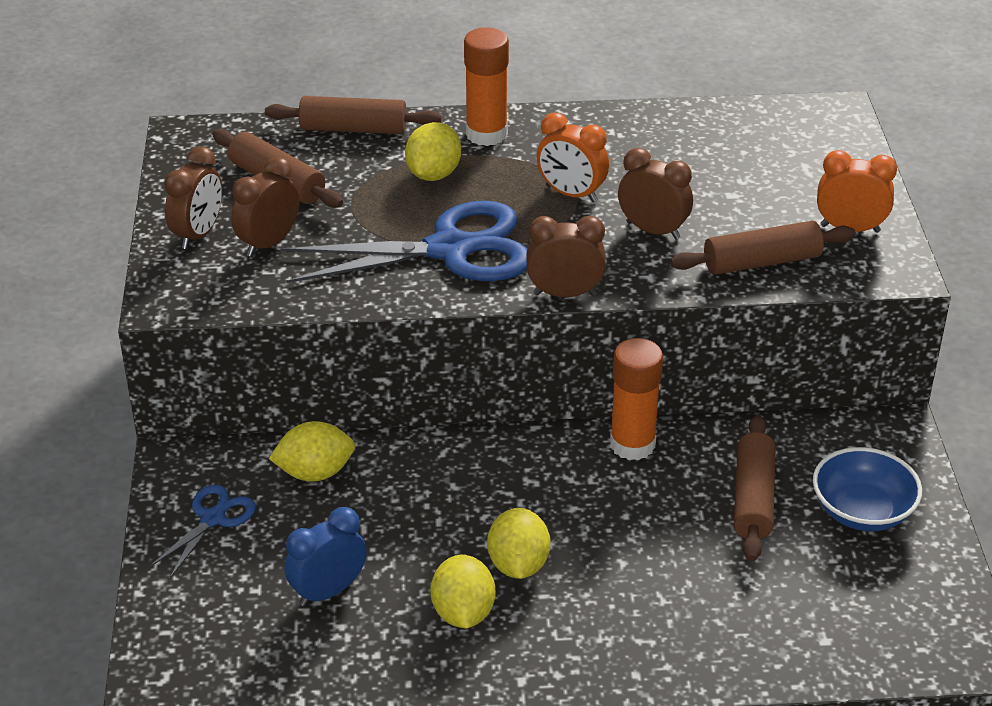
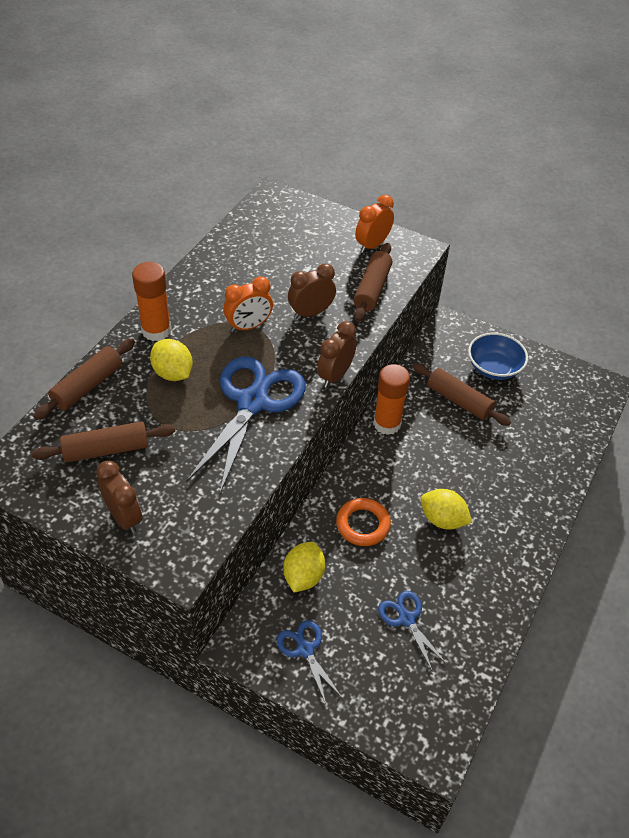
camera: 60 degrees left, 10 degrees up
brown clock [231,157,299,257] -> none
blue clock [285,507,367,607] -> blue scissors [378,591,448,672]
yellow lemon [431,555,495,629] -> none
none -> orange ring [336,498,391,546]

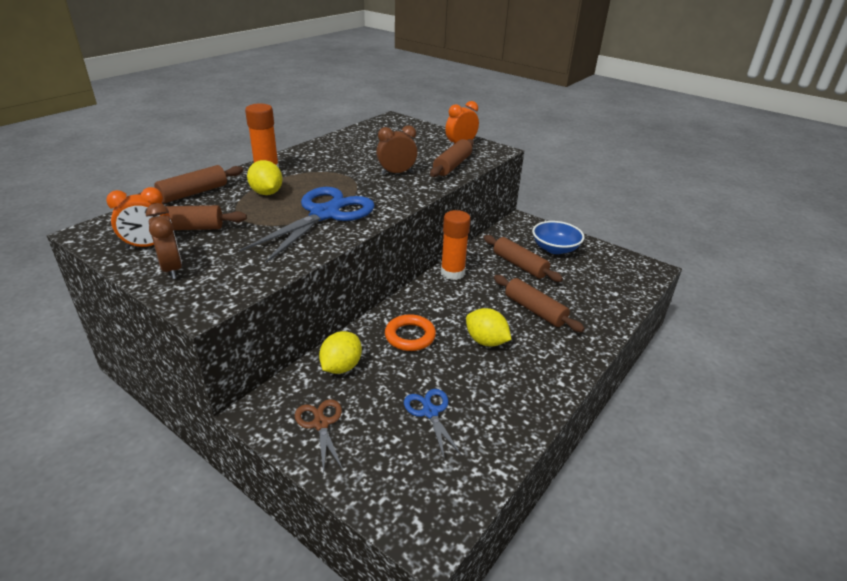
camera: 10 degrees right, 15 degrees down
orange clock [223,276,273,332] -> orange clock moved to [106,187,170,249]
blue scissors [276,620,342,706] -> brown scissors [295,399,343,474]
brown clock [317,321,357,388] -> none
none -> brown rolling pin [494,275,585,332]

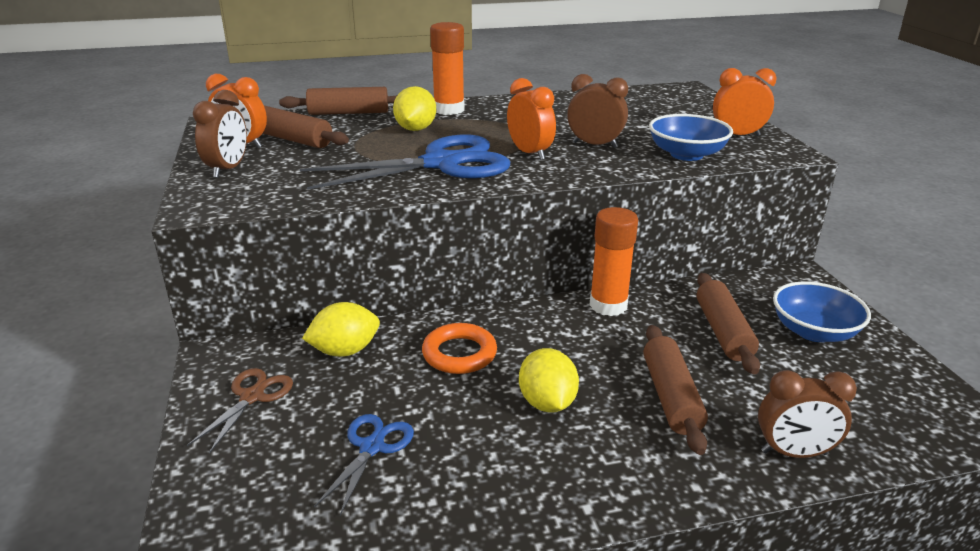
camera: 40 degrees right, 5 degrees down
brown rolling pin [430,139,474,177] -> blue bowl [649,114,733,161]
none -> orange clock [507,78,556,160]
none -> brown clock [758,370,857,458]

